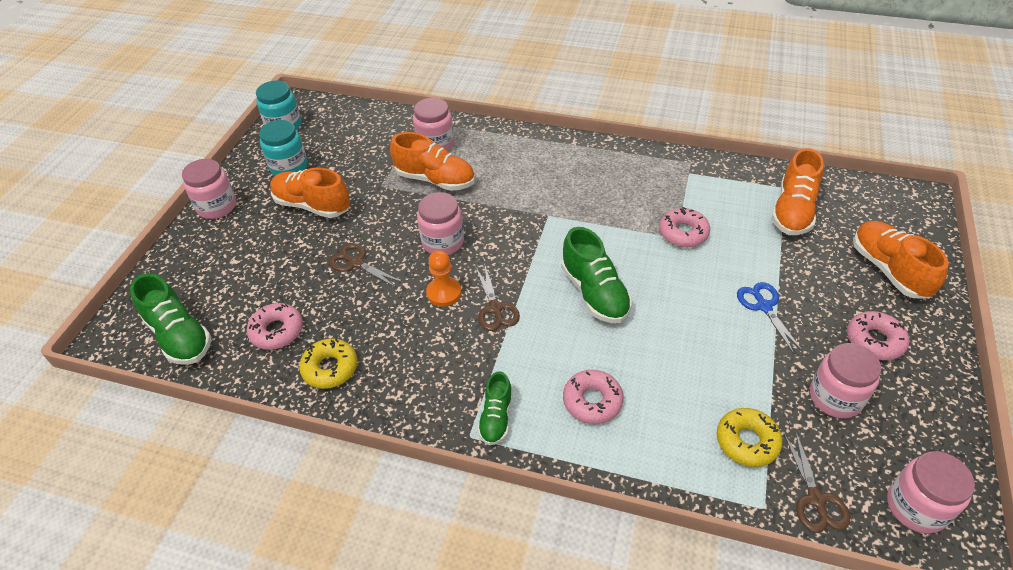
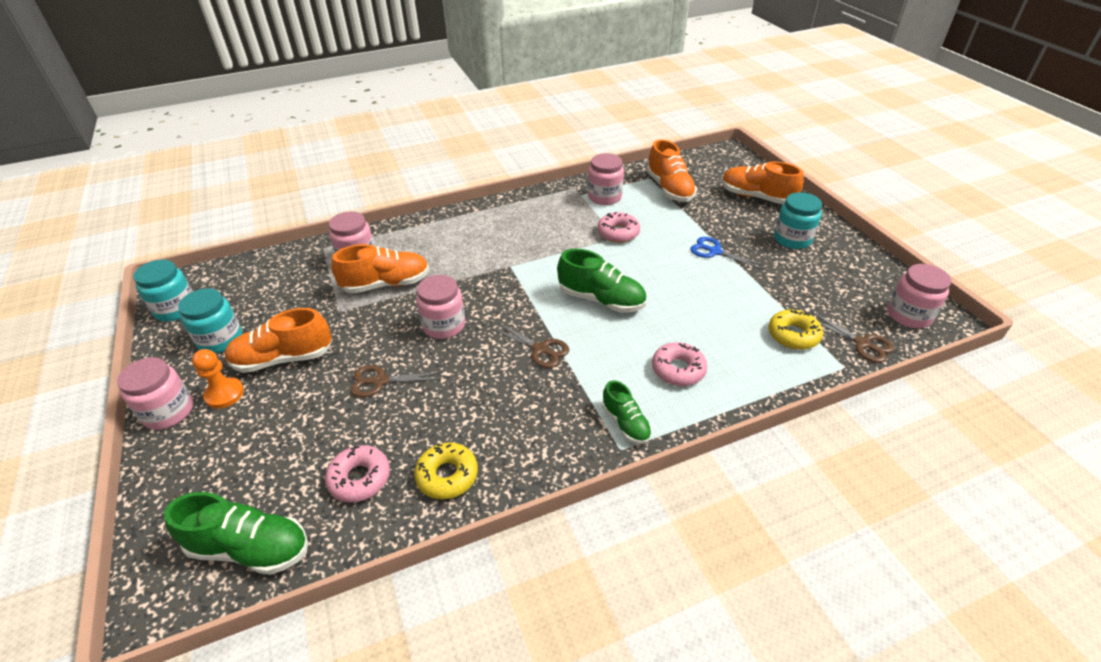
camera: 40 degrees left, 5 degrees down
orange pawn [426,250,461,307] -> orange pawn moved to [192,349,244,409]
pink jar [810,343,881,418] -> pink jar moved to [588,153,624,205]
pink donut [847,311,909,360] -> turquoise jar [774,192,822,249]

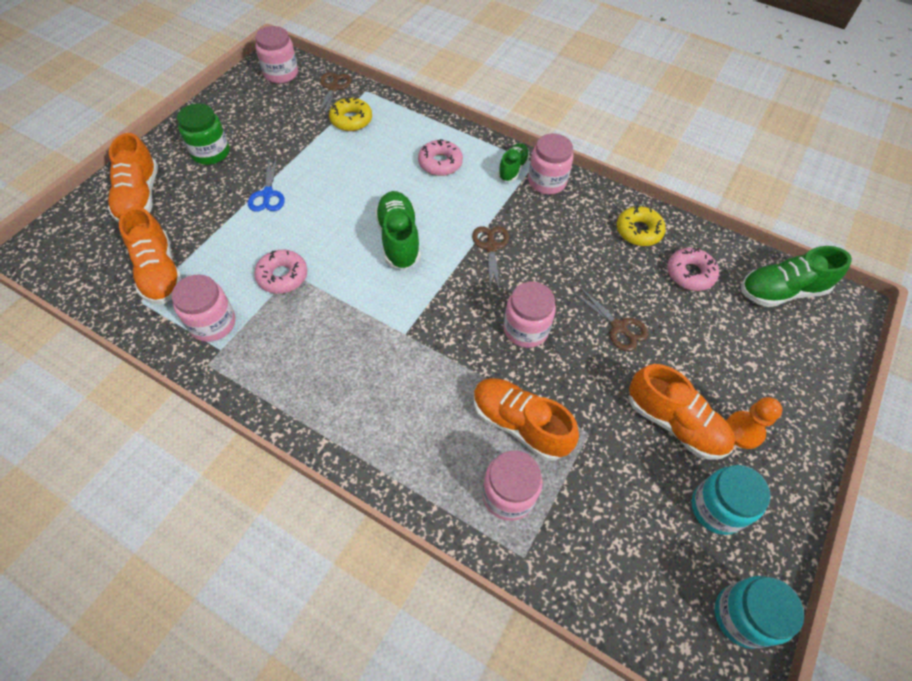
camera: 130 degrees left, 15 degrees up
pink jar [117,357,193,430] -> pink jar moved to [528,133,573,194]
green shoe [164,492,308,575] -> green shoe turned 75 degrees counterclockwise [741,246,852,307]
orange shoe [647,139,697,202] -> orange shoe turned 120 degrees clockwise [119,206,183,304]
turquoise jar [774,192,822,249] -> green jar [177,104,229,165]

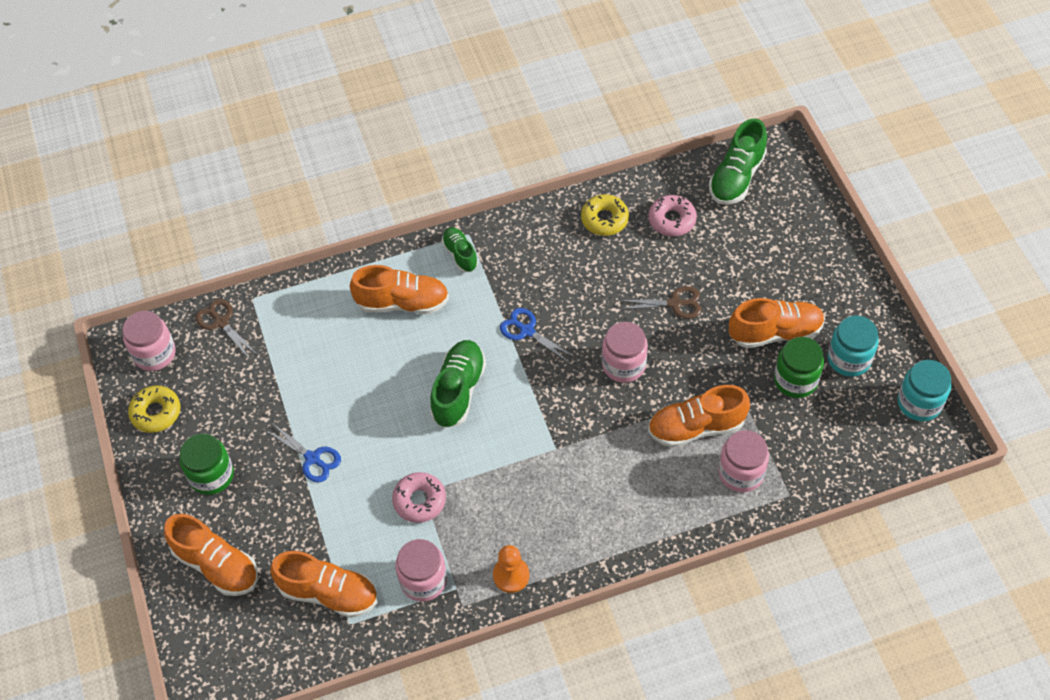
camera: 45 degrees left, 0 degrees up
yellow donut [329,97,372,131] -> yellow donut moved to [128,385,180,433]
green shoe [375,191,421,270] -> green shoe turned 75 degrees clockwise [430,340,486,428]
pink donut [418,139,463,176] -> orange shoe [350,265,449,314]
brown scissors [472,226,509,289] -> blue scissors [500,308,575,363]
pink jar [528,133,573,194] -> none
orange pawn [726,397,782,449] -> orange pawn moved to [493,545,529,593]
none -> green jar [774,337,824,398]

